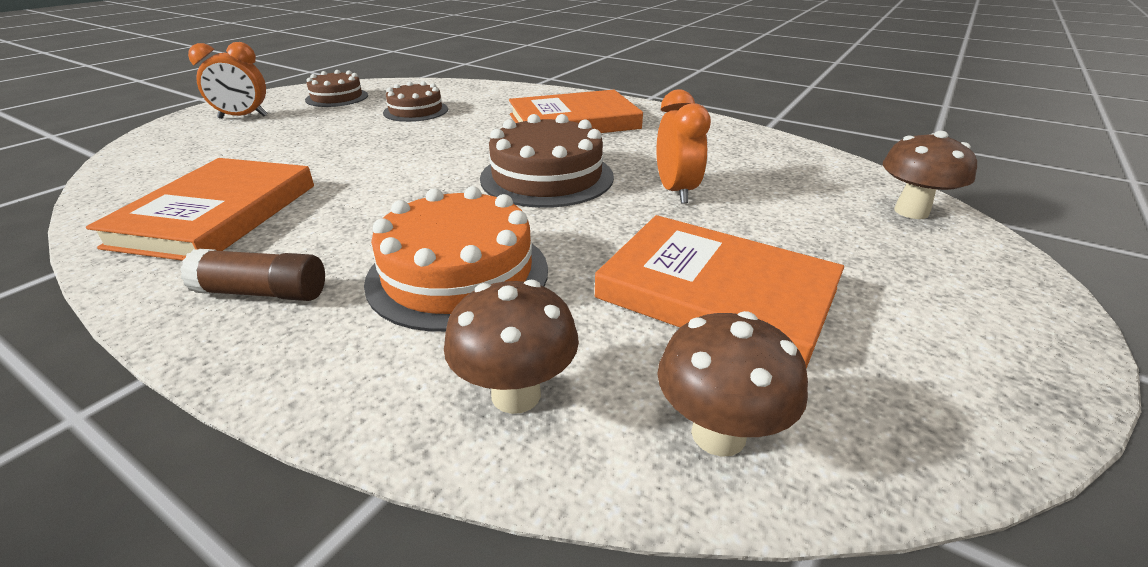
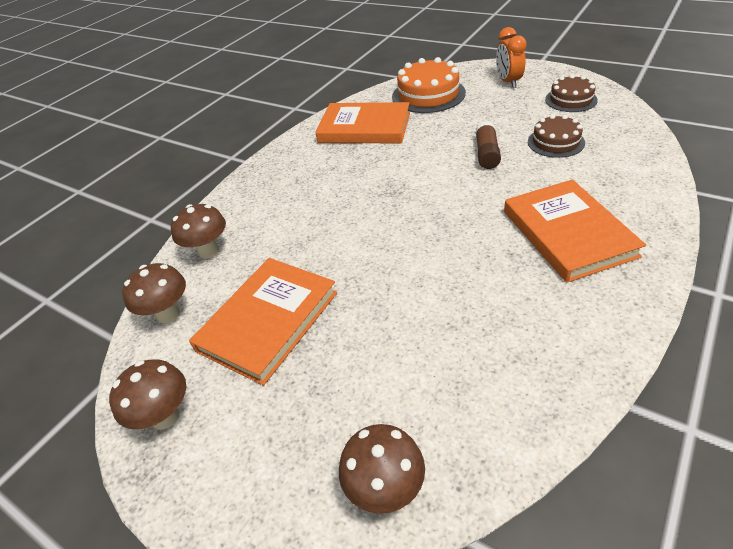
camera: 95 degrees right, 10 degrees up
brown glue stick [180,249,325,301] -> brown glue stick moved to [475,121,501,169]
orange cake [364,186,548,332] -> orange cake moved to [392,57,466,113]
brown cake [480,114,614,208] -> none
orange clock [657,89,711,204] -> none
none -> brown mushroom [109,359,186,430]

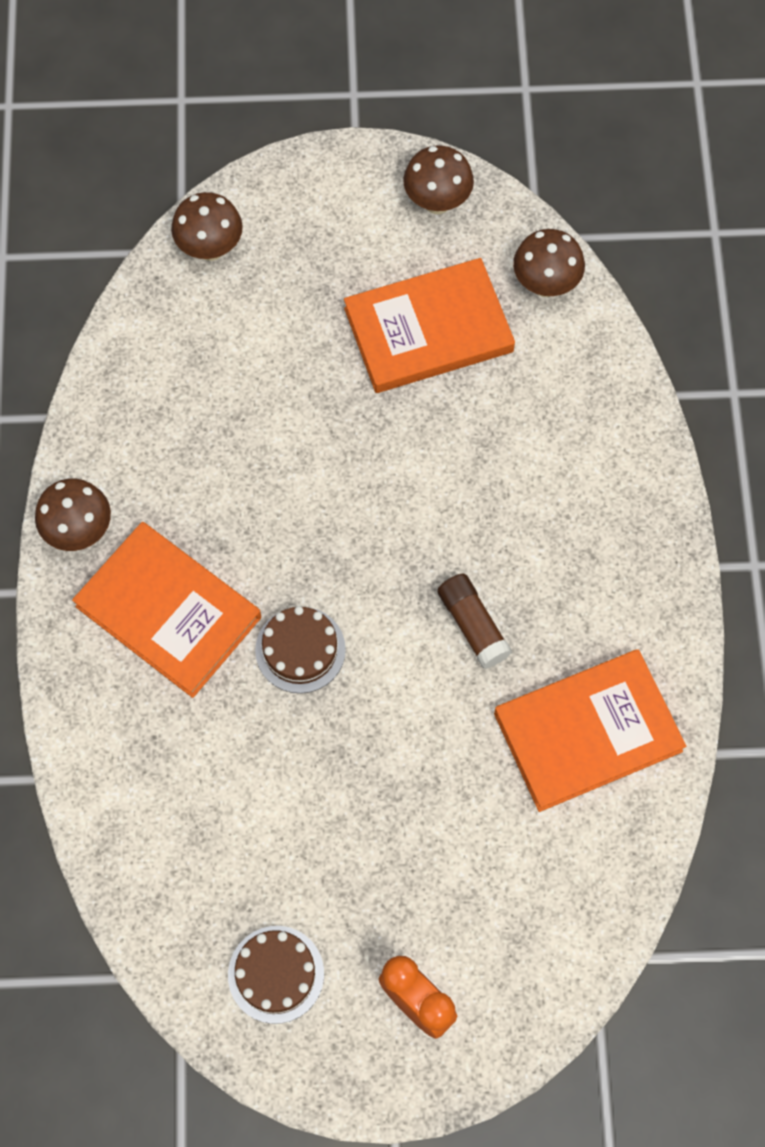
camera: 140 degrees right, 25 degrees up
brown mushroom [171,204,226,259] -> brown mushroom moved to [35,479,111,551]
orange book [189,258,337,386] -> orange book turned 75 degrees clockwise [344,258,515,393]
orange cake [392,57,466,113] -> none
brown glue stick [475,121,501,169] -> brown glue stick moved to [437,574,512,669]
brown cake [528,115,585,158] -> brown cake moved to [255,606,346,693]

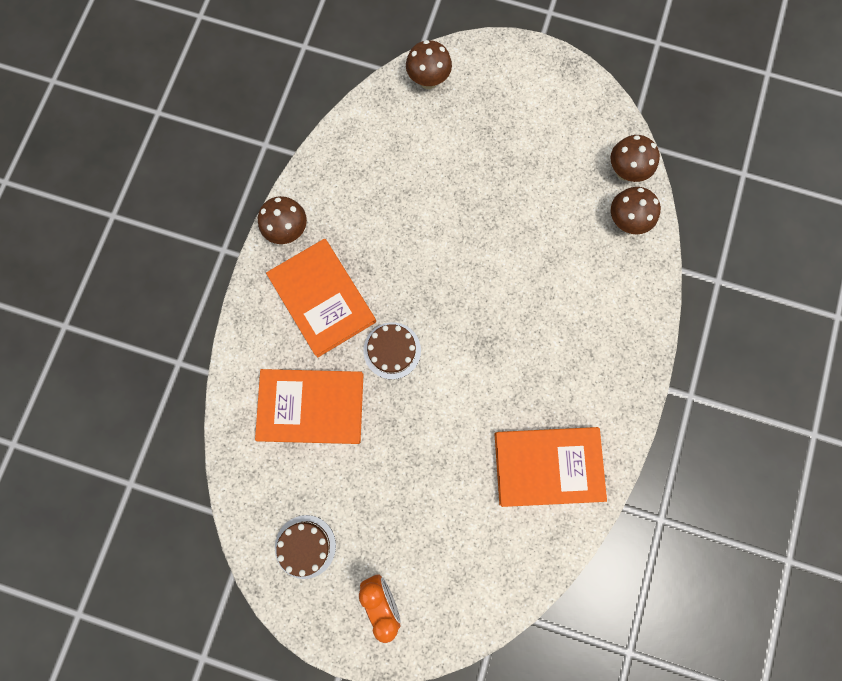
camera: 20 degrees right, 10 degrees up
orange book [344,258,515,393] -> orange book moved to [255,369,364,444]
brown mushroom [403,146,474,214] -> brown mushroom moved to [611,187,661,234]
brown glue stick [437,574,512,669] -> none

